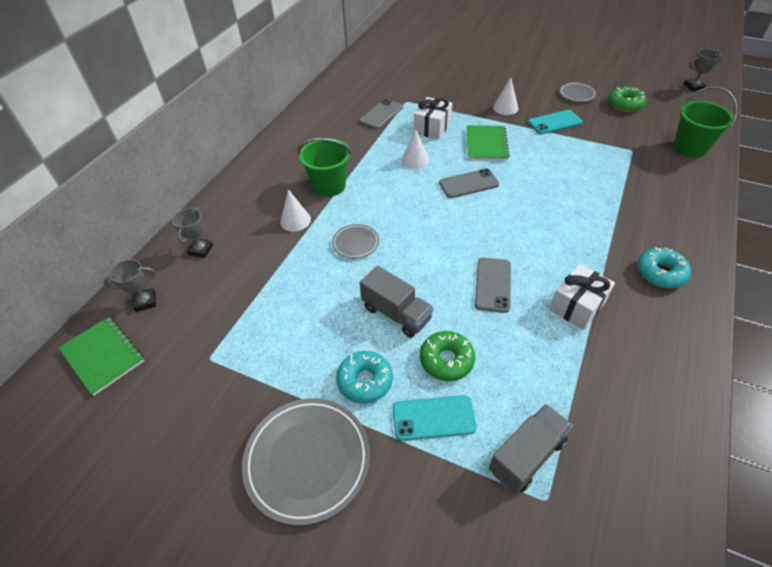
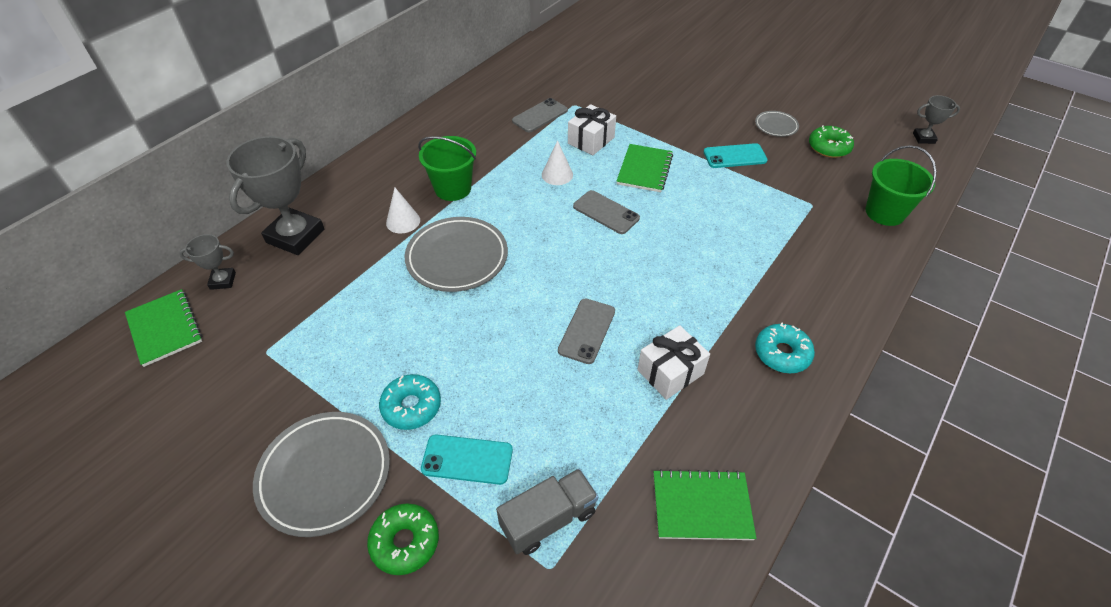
camera: 10 degrees right, 0 degrees up
grey trophy [172,208,213,258] -> grey trophy [226,136,324,255], size x2.08
grey plate [332,224,379,258] -> grey plate [404,217,508,292], size x1.95
grey truck [360,266,433,338] -> none
green donut [420,331,475,381] -> green donut moved to [367,504,439,575]
grey phone [439,168,499,198] -> grey phone turned 45 degrees clockwise [573,190,640,234]
white cone [493,78,518,115] -> none
none -> green notebook [653,469,756,540]

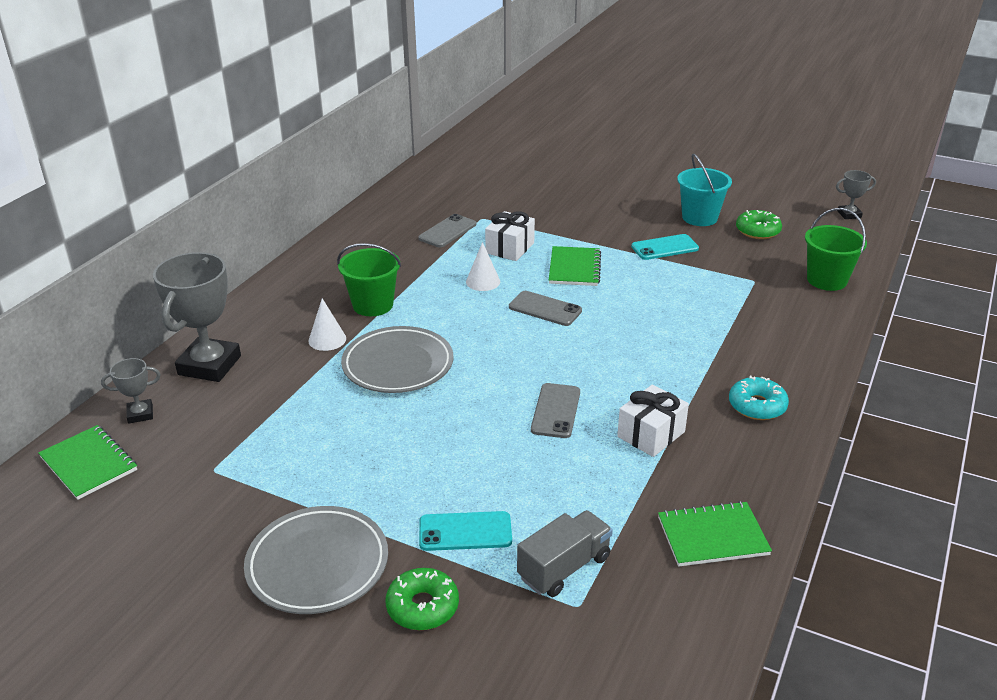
camera: 10 degrees left, 15 degrees down
turquoise donut [379,374,441,430] -> none
grey plate [755,111,799,137] -> turquoise bucket [677,154,732,226]

